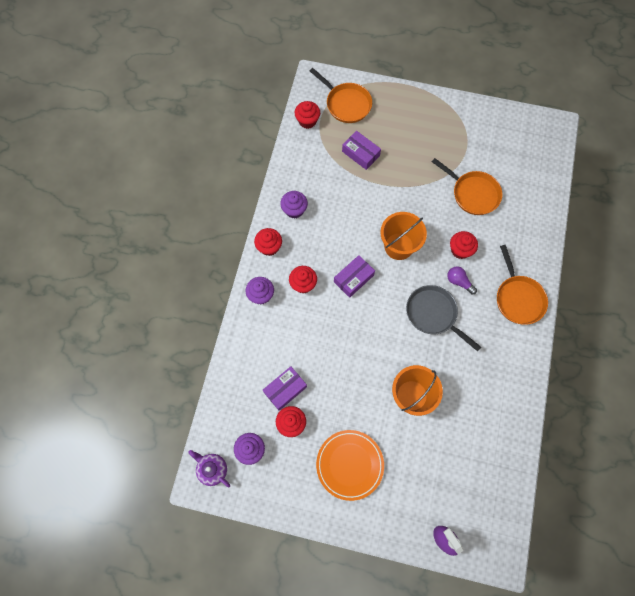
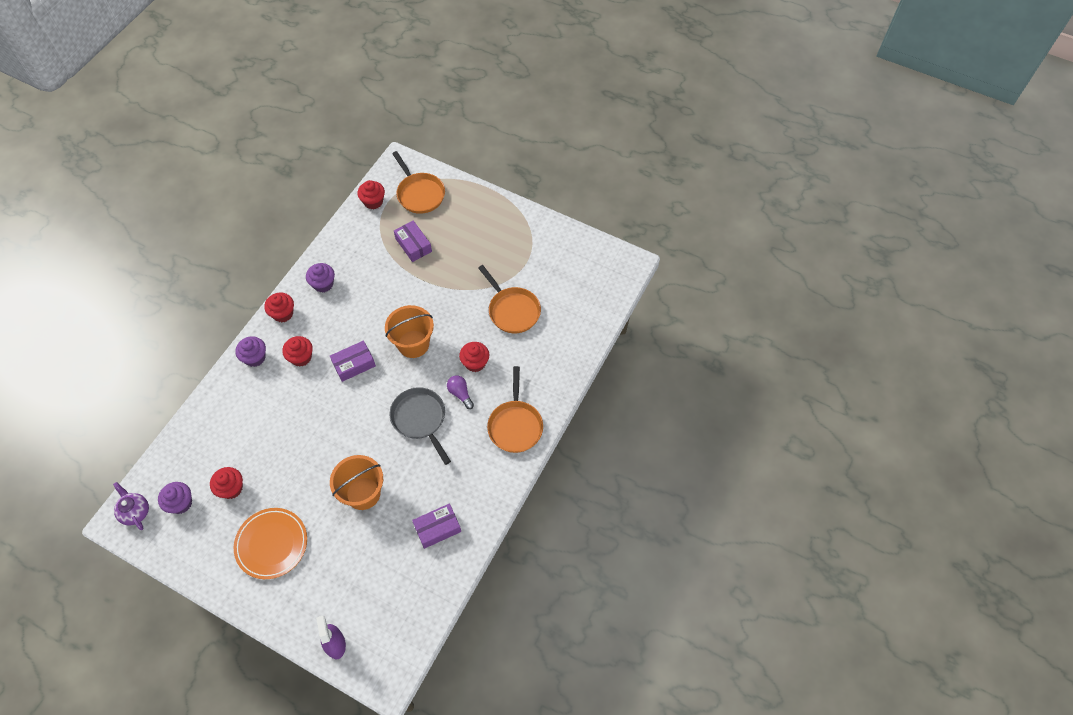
camera: 15 degrees right, 10 degrees down
purple box [263,366,307,411] -> purple box moved to [412,503,461,549]

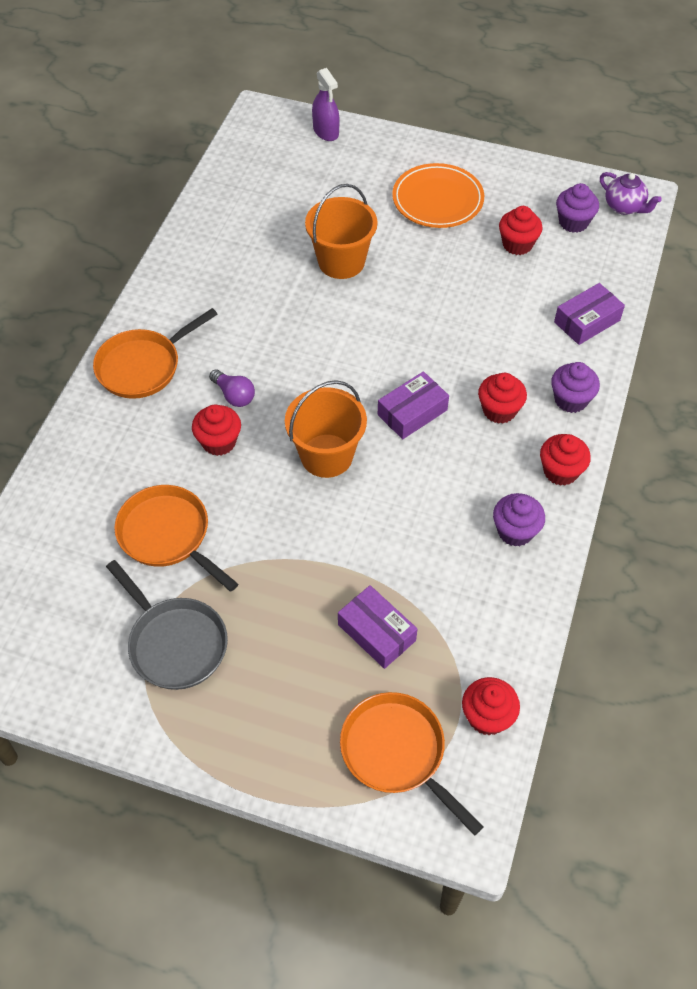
camera: 170 degrees right, 5 degrees down
grey pan [390,387,451,465] -> grey pan moved to [106,560,228,690]
purple box [412,503,461,549] -> purple box moved to [554,283,625,345]
orange pan [487,366,543,453] -> orange pan turned 120 degrees counterclockwise [93,308,218,399]

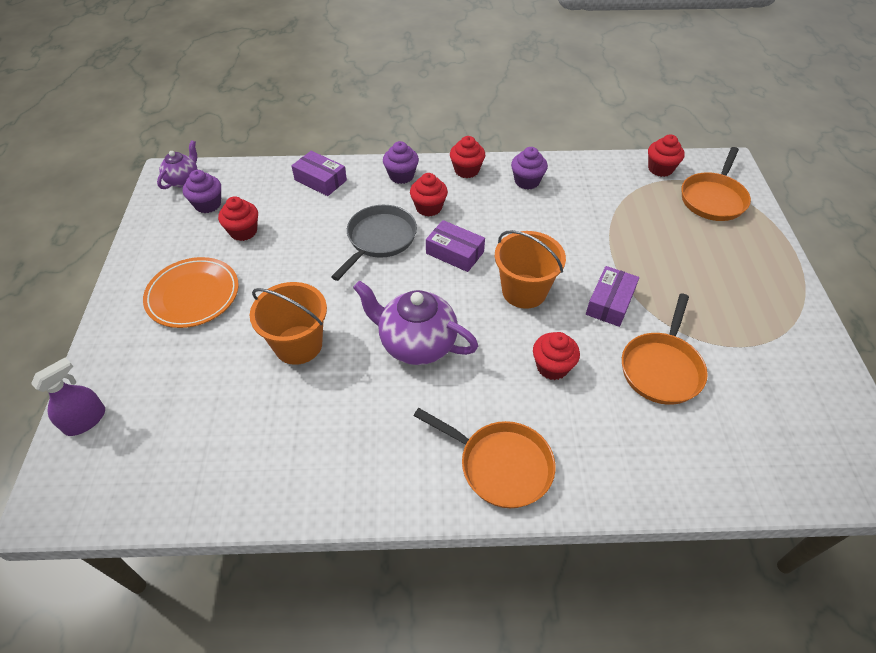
camera: 110 degrees left, 5 degrees down
grey pan [106,560,228,690] -> grey pan moved to [331,205,417,281]
purple light bulb [209,369,255,407] -> none
purple box [338,585,417,669] -> purple box moved to [586,266,639,327]
none -> purple teapot [353,281,478,365]

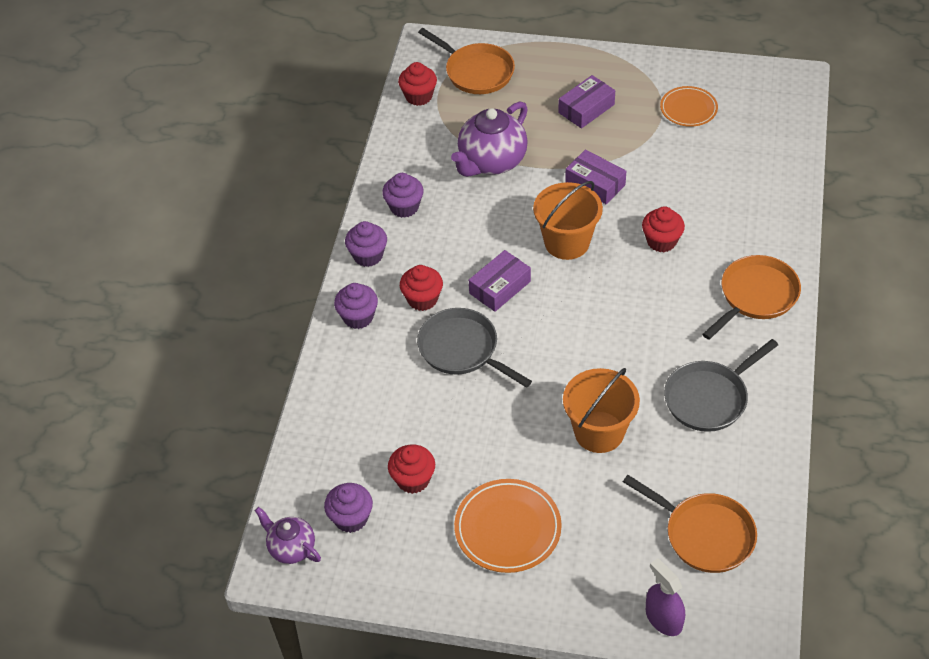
camera: 75 degrees left, 0 degrees up
purple box [291,151,347,196] -> purple box moved to [558,75,615,129]
purple teapot [353,281,478,365] -> purple teapot moved to [451,101,528,177]
red cupcake [450,136,485,178] -> purple cupcake [345,221,387,267]
orange pan [622,293,708,405] -> orange pan moved to [623,475,757,573]
none -> orange plate [660,86,718,127]
none -> grey pan [664,339,778,432]

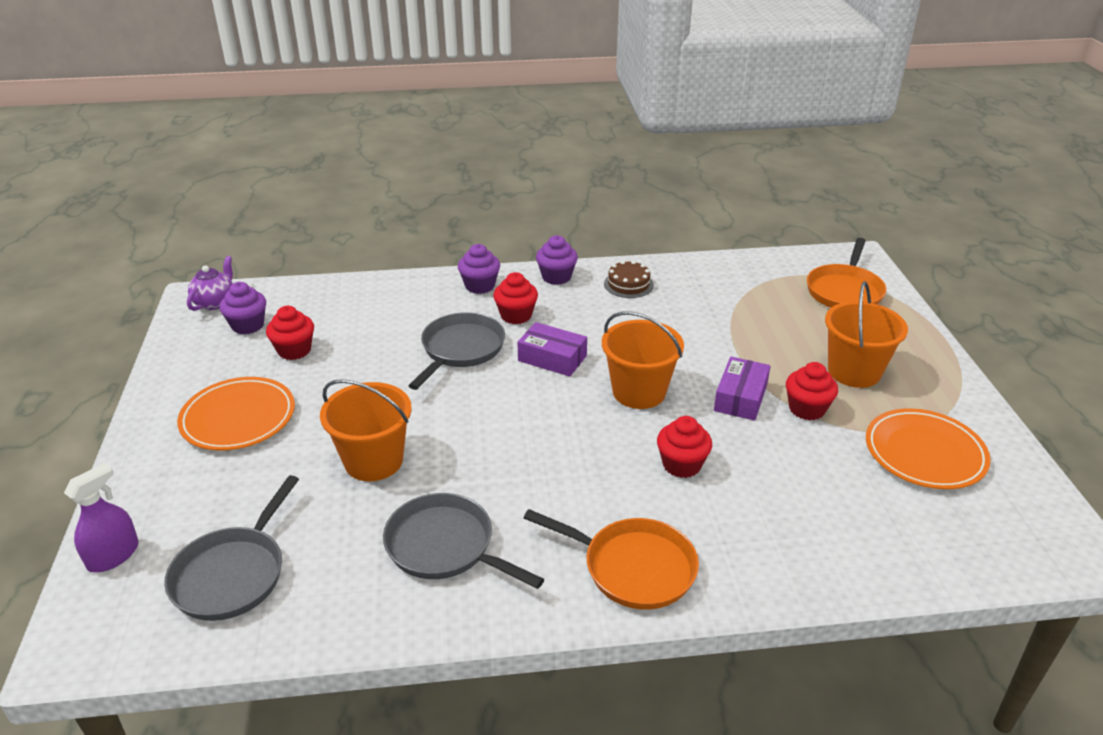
camera: 70 degrees right, 15 degrees down
purple cupcake [382,173,424,218] -> brown cake [604,260,654,298]
red cupcake [398,62,437,106] -> red cupcake moved to [786,362,838,420]
purple teapot [451,101,528,177] -> none
purple box [558,75,615,129] -> orange bucket [825,281,908,388]
orange pan [623,475,757,573] -> grey pan [164,475,299,621]
orange plate [660,86,718,127] -> orange plate [866,408,991,489], size x1.51

